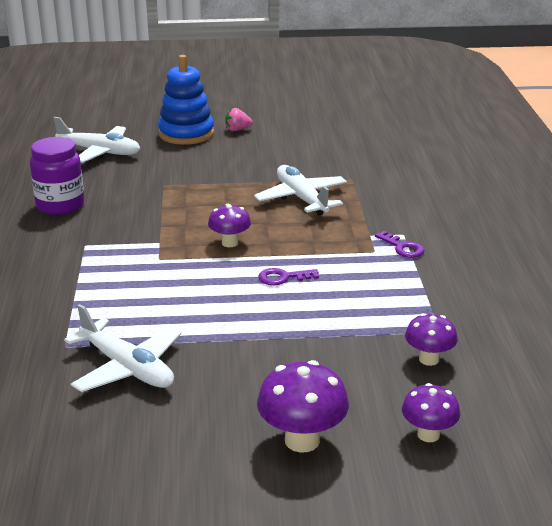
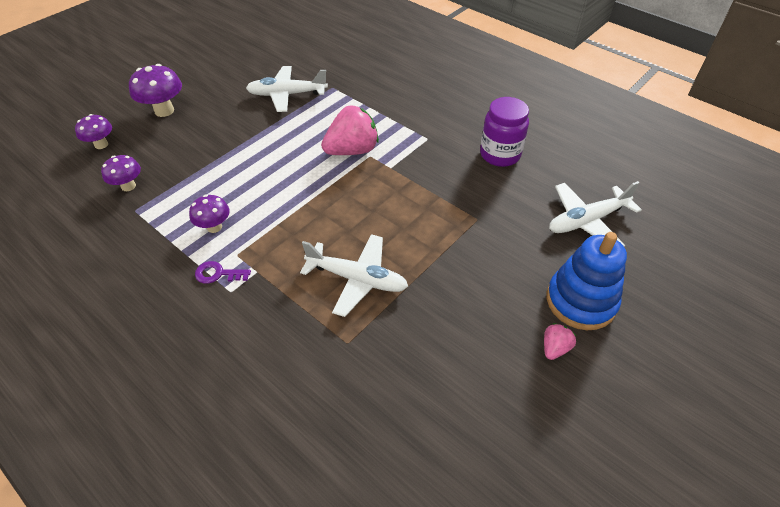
camera: 135 degrees right, 20 degrees up
purple mushroom [208,204,251,247] -> purple mushroom moved to [189,195,230,233]
purple key [258,268,319,285] -> none
none -> pink strawberry [321,105,379,155]

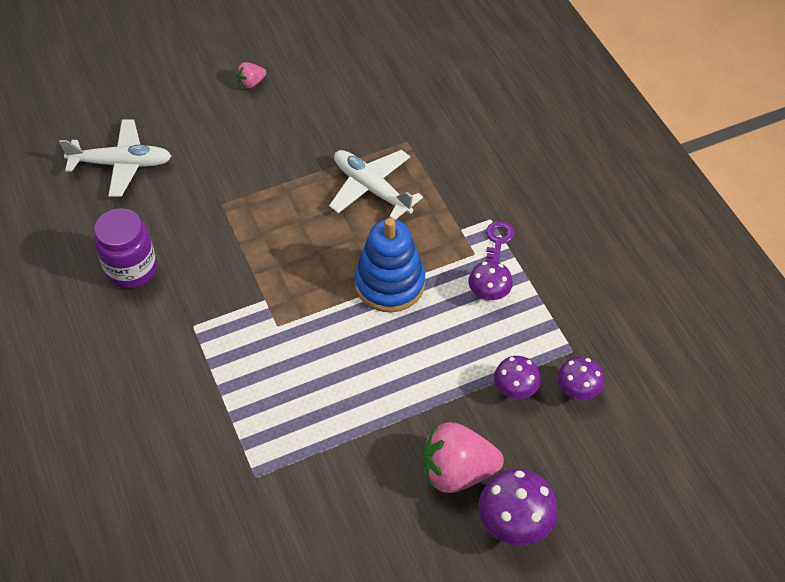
camera: 155 degrees left, 5 degrees up
purple mushroom [75,114,112,149] -> purple mushroom moved to [494,356,541,399]
purple key [195,261,251,284] -> purple key turned 105 degrees counterclockwise [486,221,515,262]
white plane [246,66,328,112] -> none
pink strawberry [321,105,379,155] -> pink strawberry moved to [423,422,504,493]
blue stacking toy [546,232,627,330] -> blue stacking toy moved to [355,218,425,312]

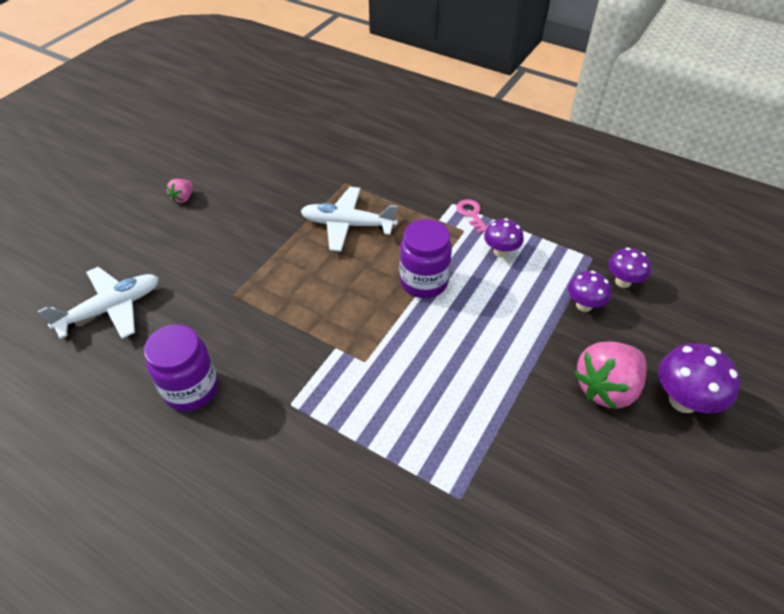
camera: 35 degrees left, 5 degrees down
blue stacking toy [355,218,425,312] -> purple jar [400,219,452,298]
purple key [486,221,515,262] -> pink key [456,199,487,233]

